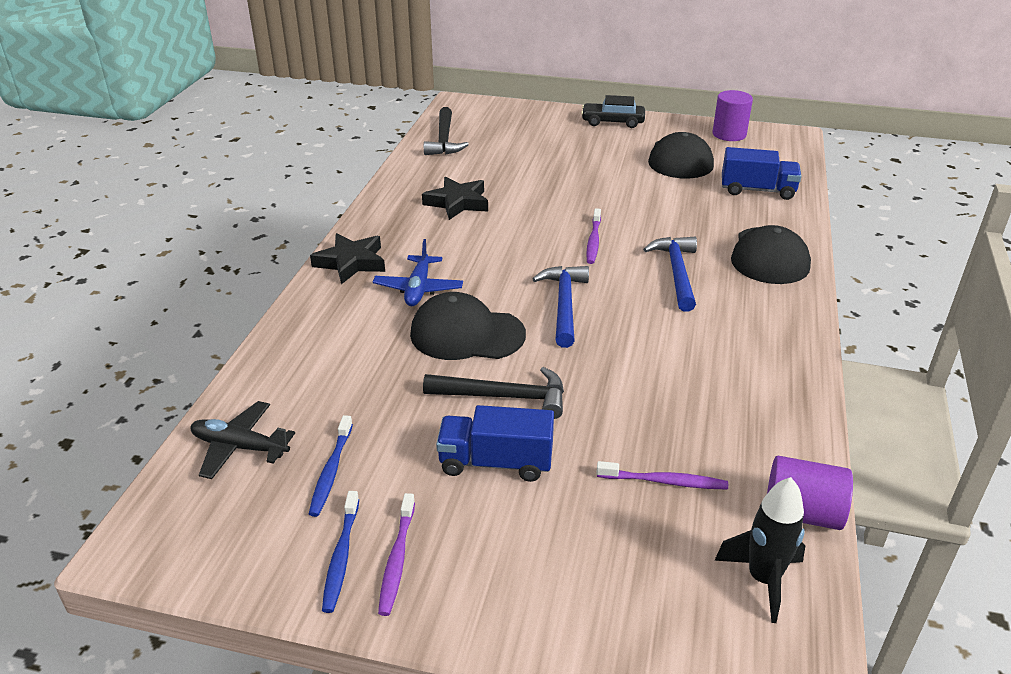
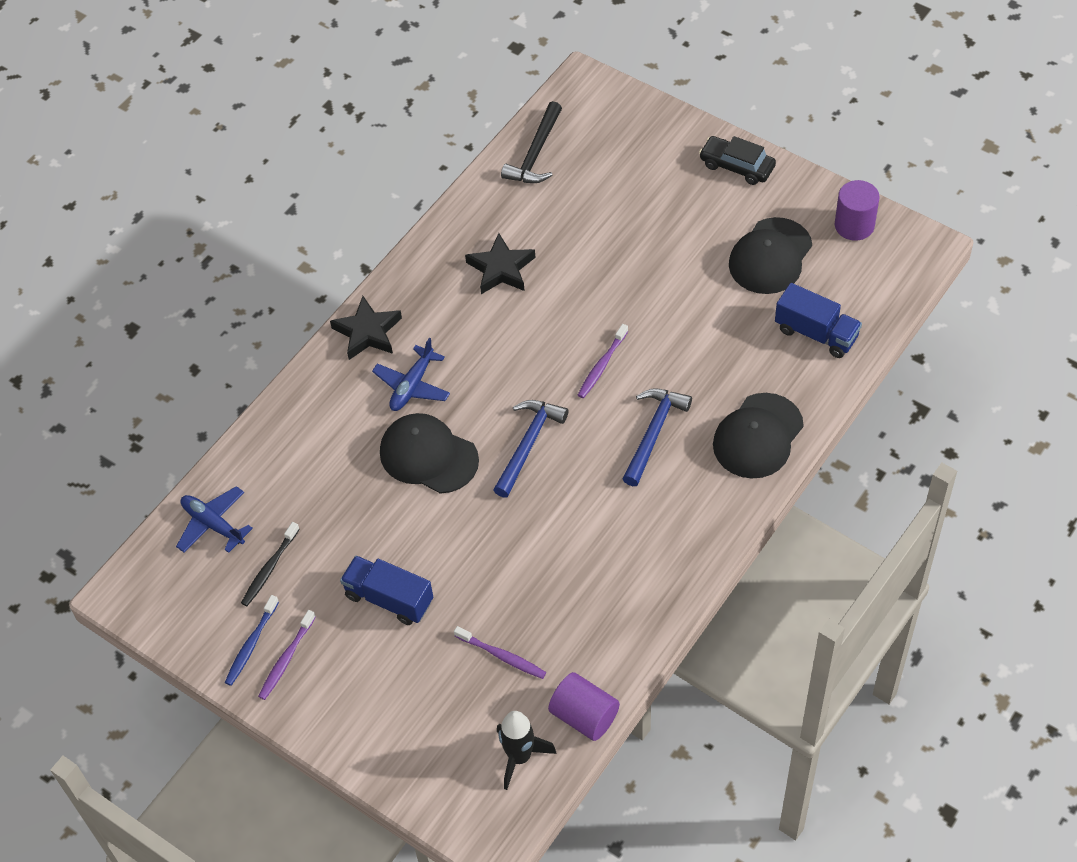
camera: 25 degrees right, 20 degrees up
black plane [191,401,295,479] -> blue plane [176,486,253,553]
blue toothbrush [309,415,353,517] -> black toothbrush [241,522,300,606]
black hammer [423,367,564,419] -> none

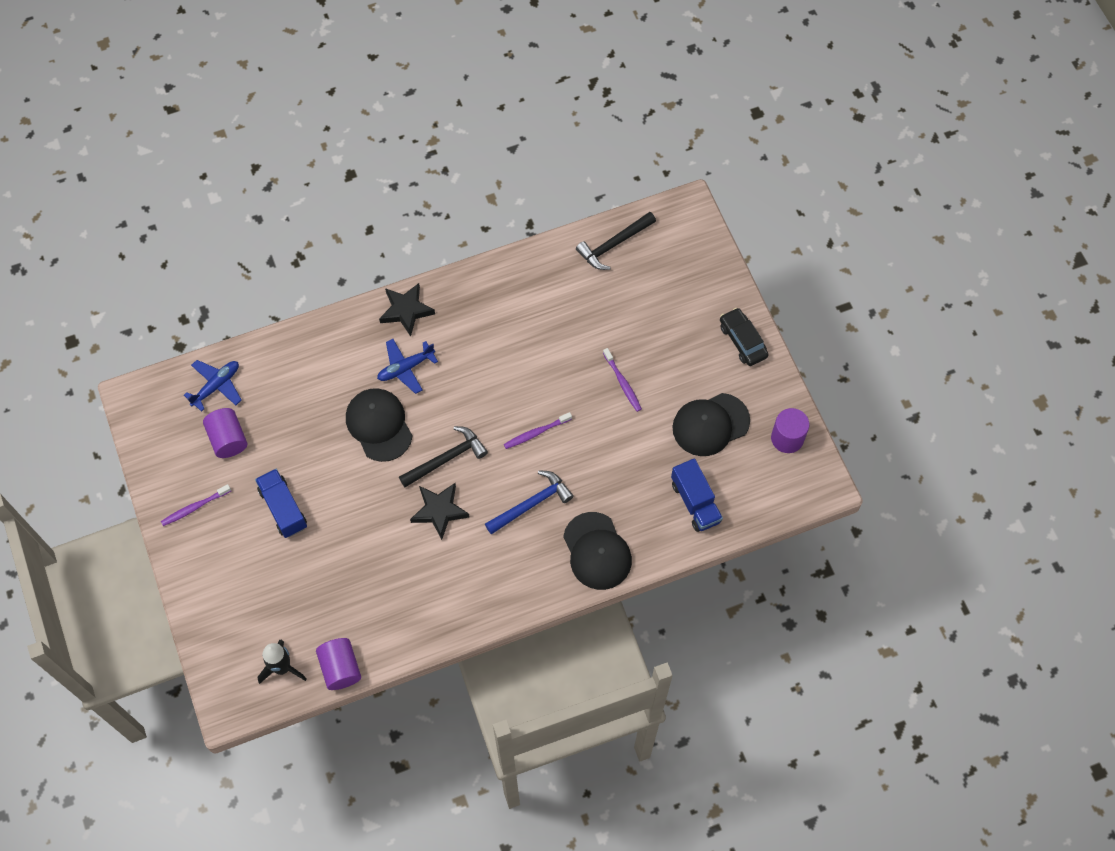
camera: 30 degrees right, 10 degrees up
blue plane [176,486,253,553] -> blue plane turned 60 degrees clockwise [184,360,242,412]
blue toothbrush [225,595,279,686] -> none
black toothbrush [241,522,300,606] -> purple cylinder [203,408,247,458]
purple toothbrush [454,626,546,679] -> purple toothbrush moved to [603,348,642,412]
black star [465,233,535,294] -> black star moved to [410,483,470,540]
blue hammer [493,400,568,498] -> black hammer [399,426,488,487]
black cap [713,393,804,479] -> black cap turned 90 degrees counterclockwise [563,512,632,590]

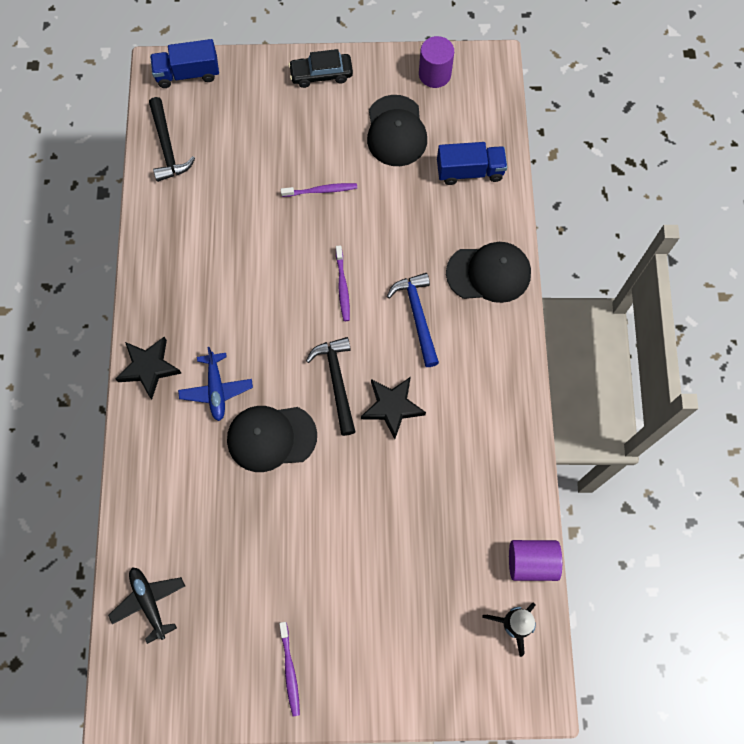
camera: 70 degrees left, 5 degrees up
blue plane [184,360,242,412] -> black plane [108,567,185,644]
purple cylinder [203,408,247,458] -> none
blue truck [255,469,307,538] -> blue truck moved to [150,39,219,88]

